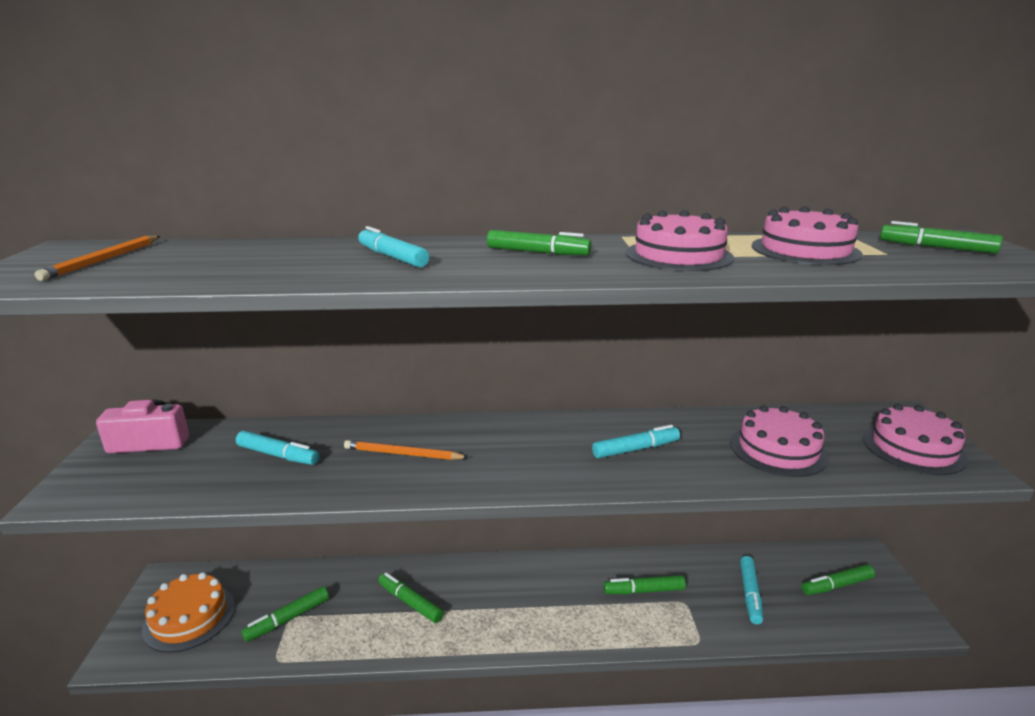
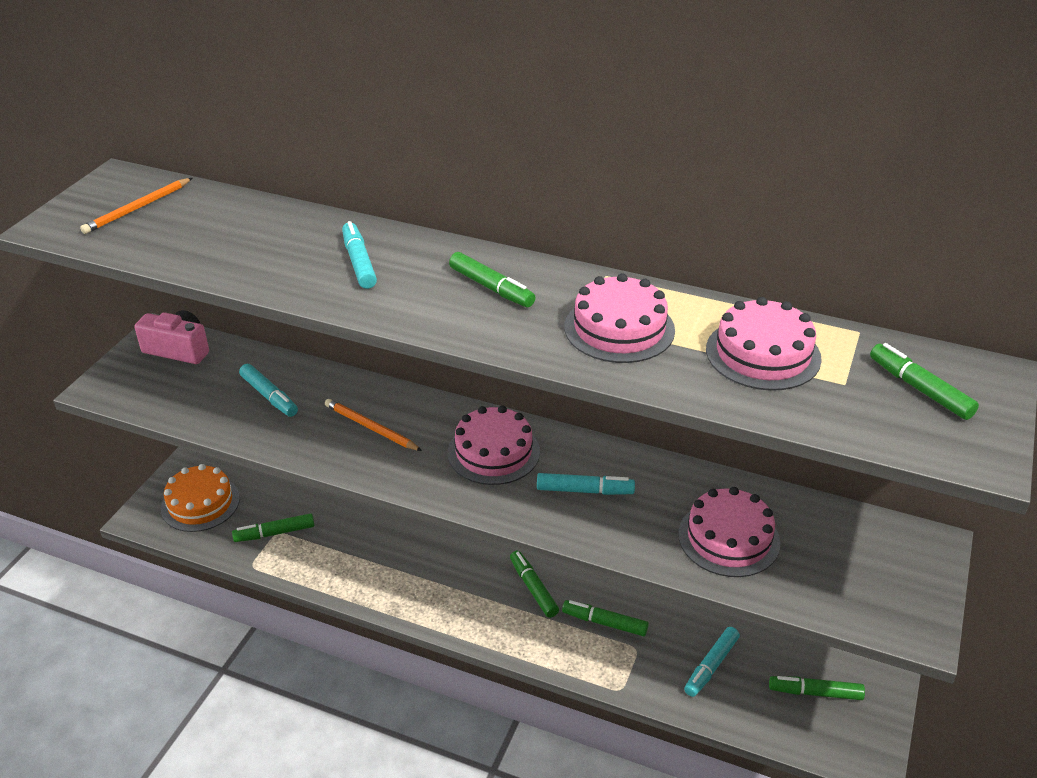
camera: 25 degrees right, 15 degrees up
green marker [378,573,444,623] -> green marker moved to [510,551,559,618]
pink cake [863,404,968,475] -> pink cake moved to [448,406,540,485]

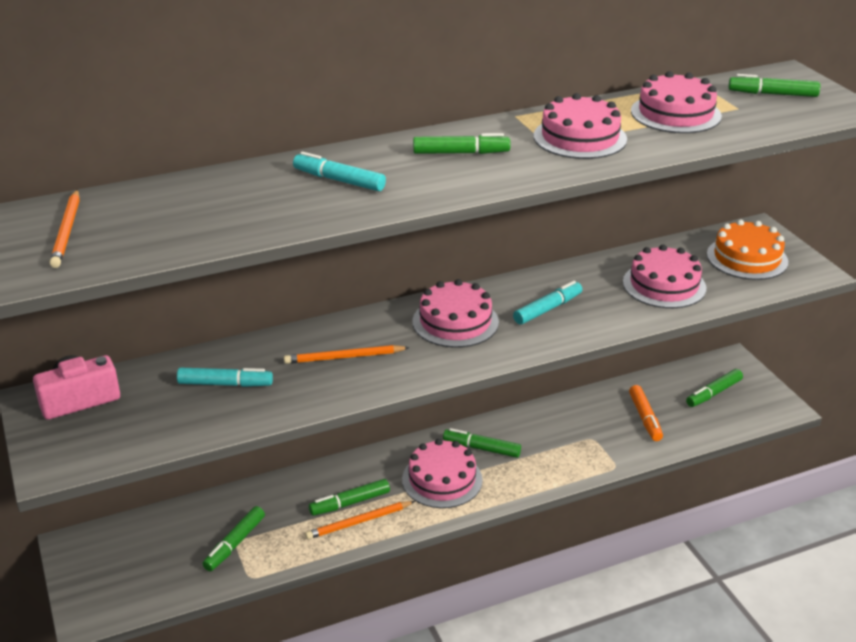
camera: 45 degrees left, 5 degrees down
orange cake [161,464,240,532] -> orange cake moved to [707,219,788,280]
green marker [562,600,649,636] -> green marker moved to [309,479,390,516]
turquoise marker [684,627,740,697] -> orange marker [629,385,663,441]
none -> orange pencil [305,501,415,539]
none -> pink cake [402,439,483,508]

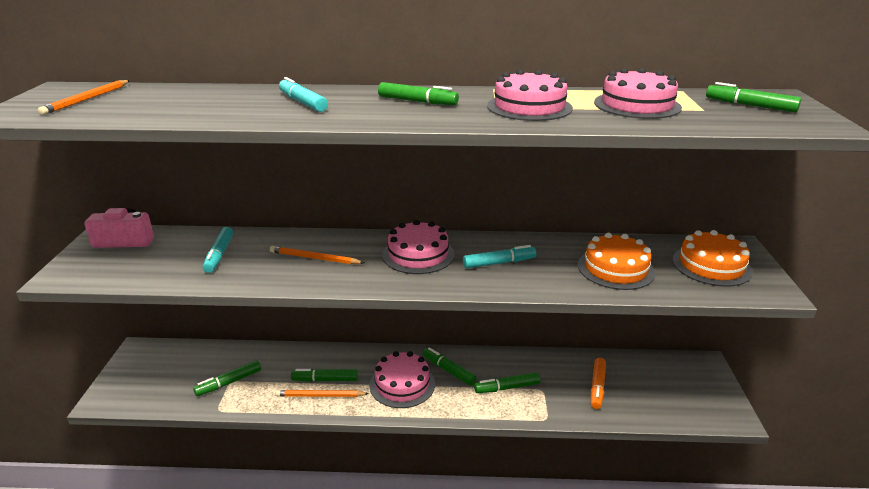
camera: 25 degrees right, 5 degrees down
turquoise marker [177,368,273,387] -> turquoise marker turned 60 degrees clockwise [203,227,233,273]
pink cake [623,245,706,308] -> orange cake [578,233,655,290]
green marker [686,369,743,407] -> green marker moved to [474,372,540,393]

